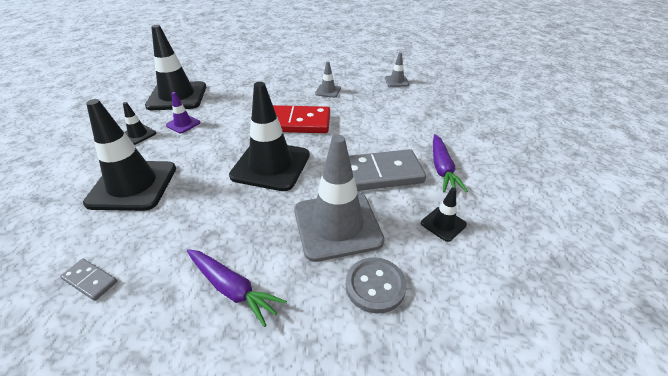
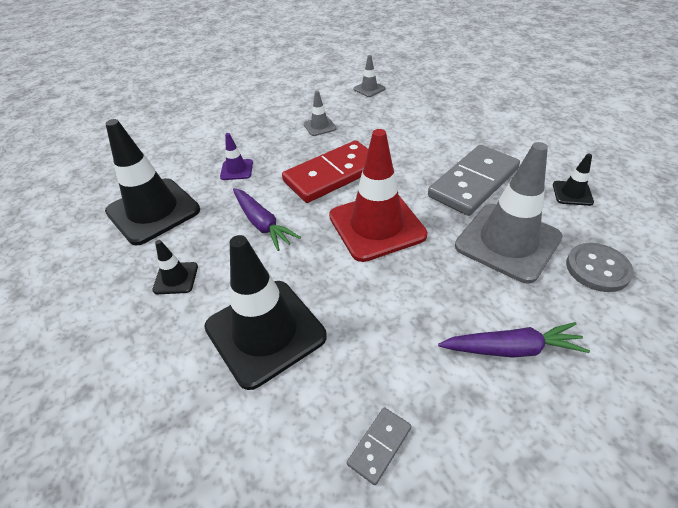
camera: 35 degrees left, 5 degrees up
grey domino [60,259,117,301] -> grey domino turned 45 degrees counterclockwise [347,407,411,485]
purple traffic cone [166,92,200,133] -> purple traffic cone moved to [220,133,253,180]
black traffic cone [229,82,310,191] -> red traffic cone [329,129,428,262]
purple carrot [433,134,468,192] -> purple carrot moved to [233,188,301,251]

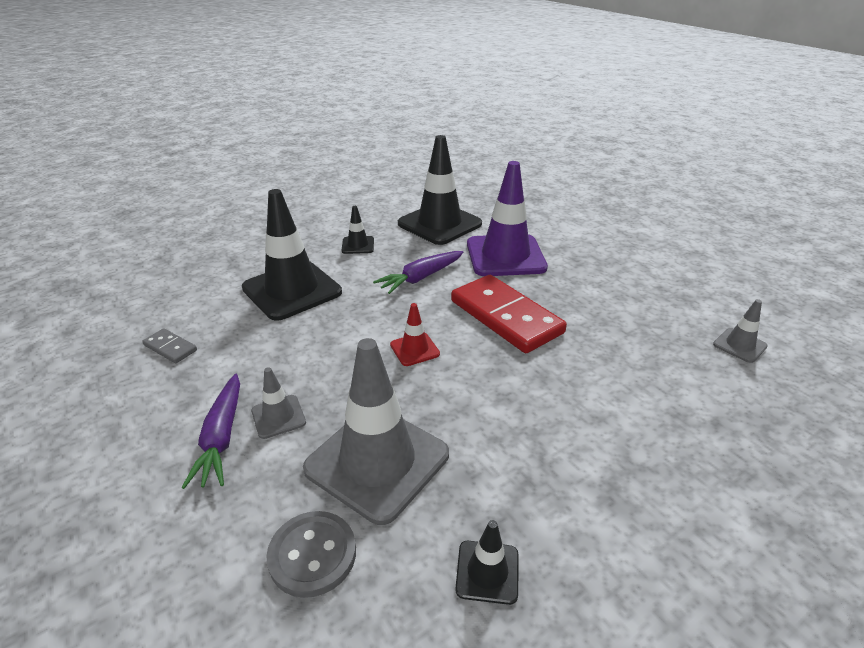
camera: 85 degrees right, 10 degrees down
purple traffic cone [220,133,253,180] -> purple traffic cone [467,161,548,276], size x2.21
grey traffic cone [303,91,337,136] -> grey traffic cone moved to [251,367,306,439]
red traffic cone [329,129,428,262] -> red traffic cone [390,303,440,366], size x0.45
grey domino [428,145,520,216] -> none

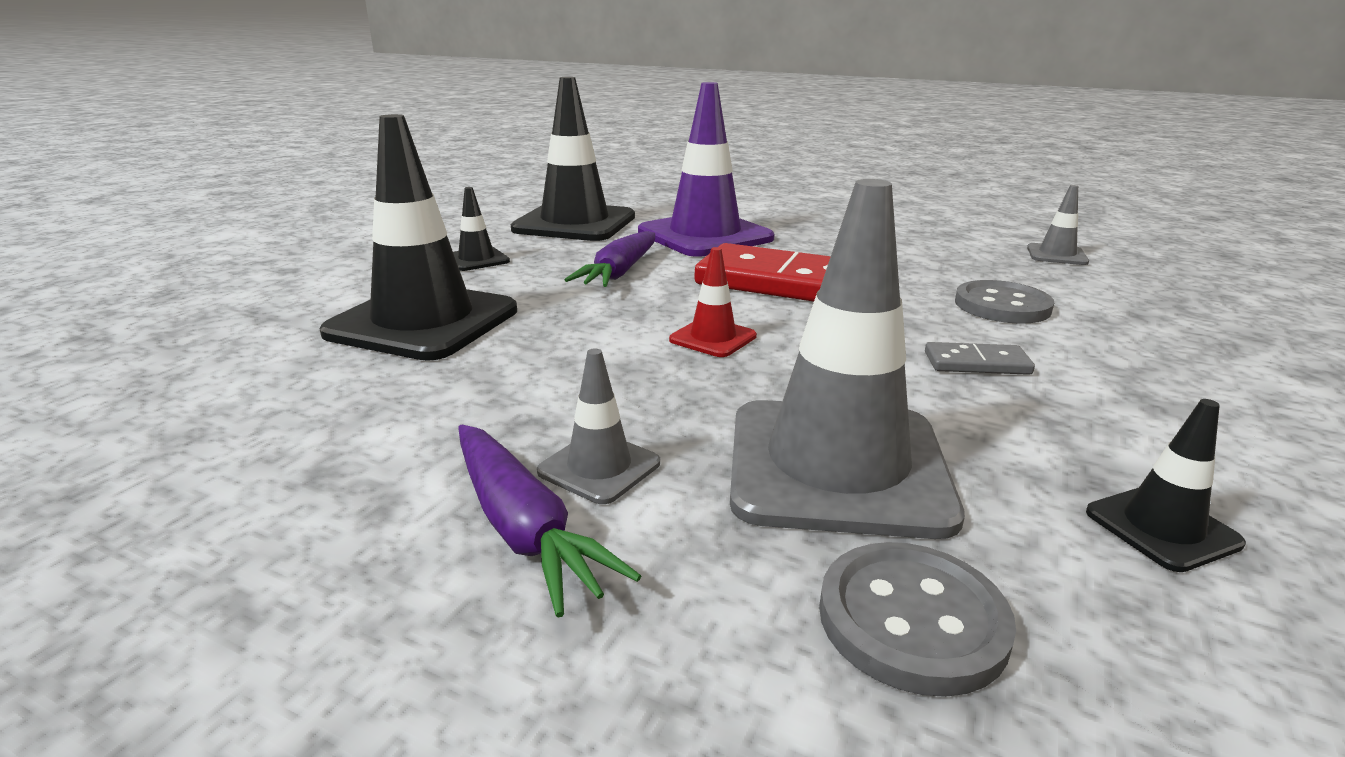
camera: 30 degrees left, 10 degrees down
grey domino [142,328,197,363] -> grey domino moved to [925,342,1035,375]
none -> grey button [955,280,1054,324]

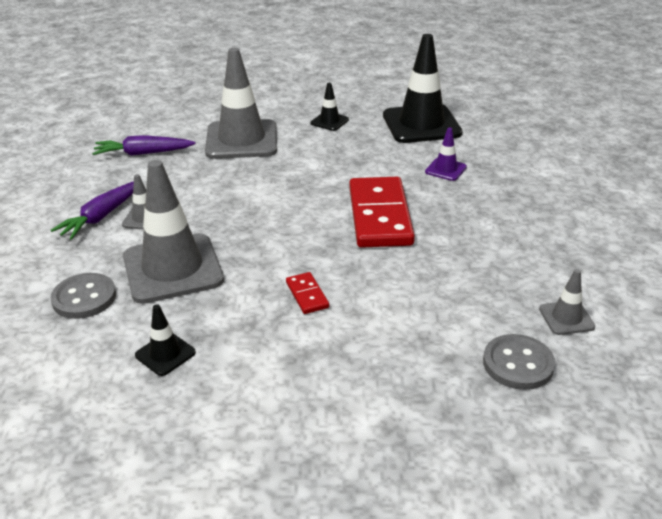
camera: 65 degrees right, 10 degrees up
black traffic cone [319,114,517,361] -> grey traffic cone [205,48,277,159]
purple carrot [565,231,655,287] -> purple carrot moved to [92,135,196,156]
purple traffic cone [638,82,774,257] -> purple traffic cone [425,128,467,181], size x0.45
red traffic cone [669,247,757,357] -> none
grey domino [925,342,1035,375] -> red domino [286,272,329,314]
grey button [955,280,1054,324] -> grey button moved to [483,334,555,390]

